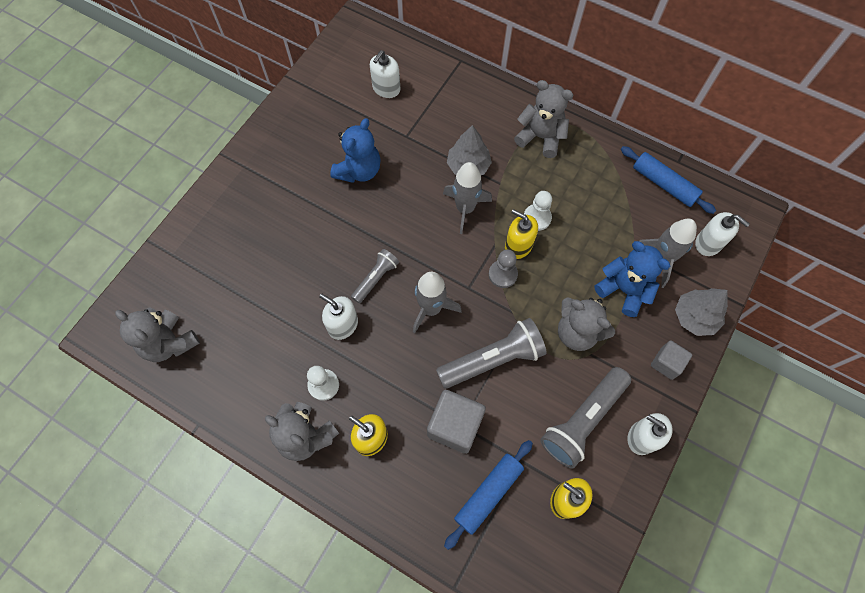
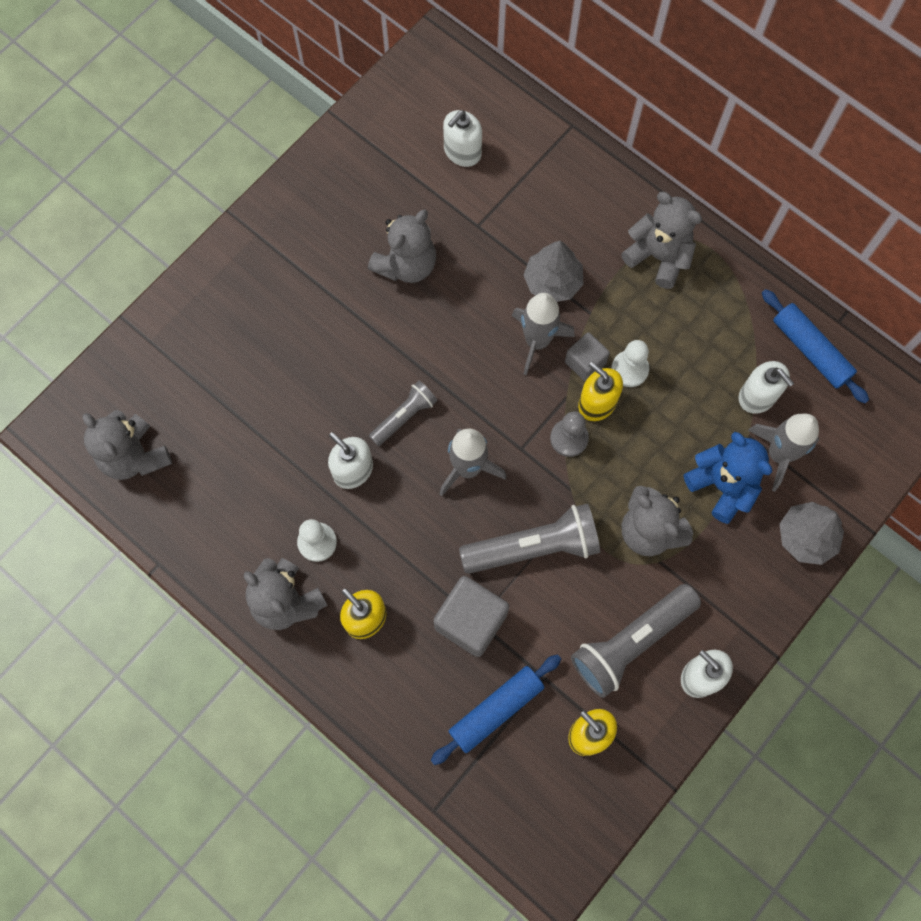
camera: 10 degrees right, 5 degrees up
blue teddy bear [330,118,381,183] -> grey teddy bear [368,210,436,283]
grey cube [651,340,692,380] -> grey cube moved to [565,332,610,382]
white soap dispenser [695,212,750,256] -> white soap dispenser moved to [739,361,794,414]

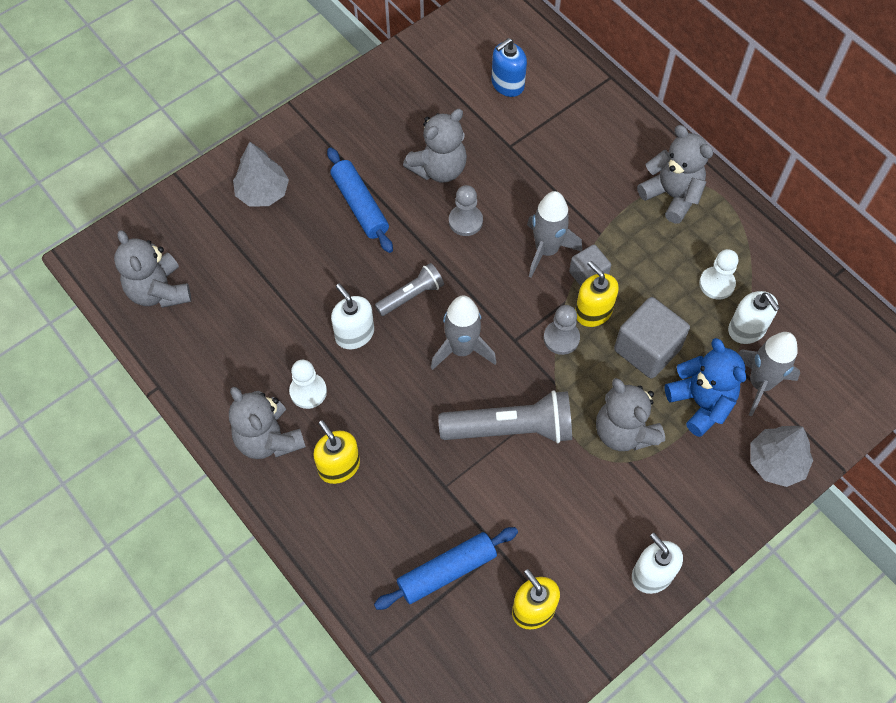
camera: 10 degrees right, 10 degrees down
grey cube [433,576,509,657] -> grey cube moved to [614,297,690,379]
white soap dispenser [443,110,482,167] -> blue soap dispenser [491,38,527,97]
grey tree [524,241,584,302] -> grey tree moved to [233,142,289,206]
grey flashlight [571,584,701,698] -> none
white pawn [611,340,649,387] -> white pawn moved to [699,249,739,300]
blue rolling pin [762,289,869,404] -> blue rolling pin moved to [327,147,393,253]
none -> grey pawn [449,185,483,236]

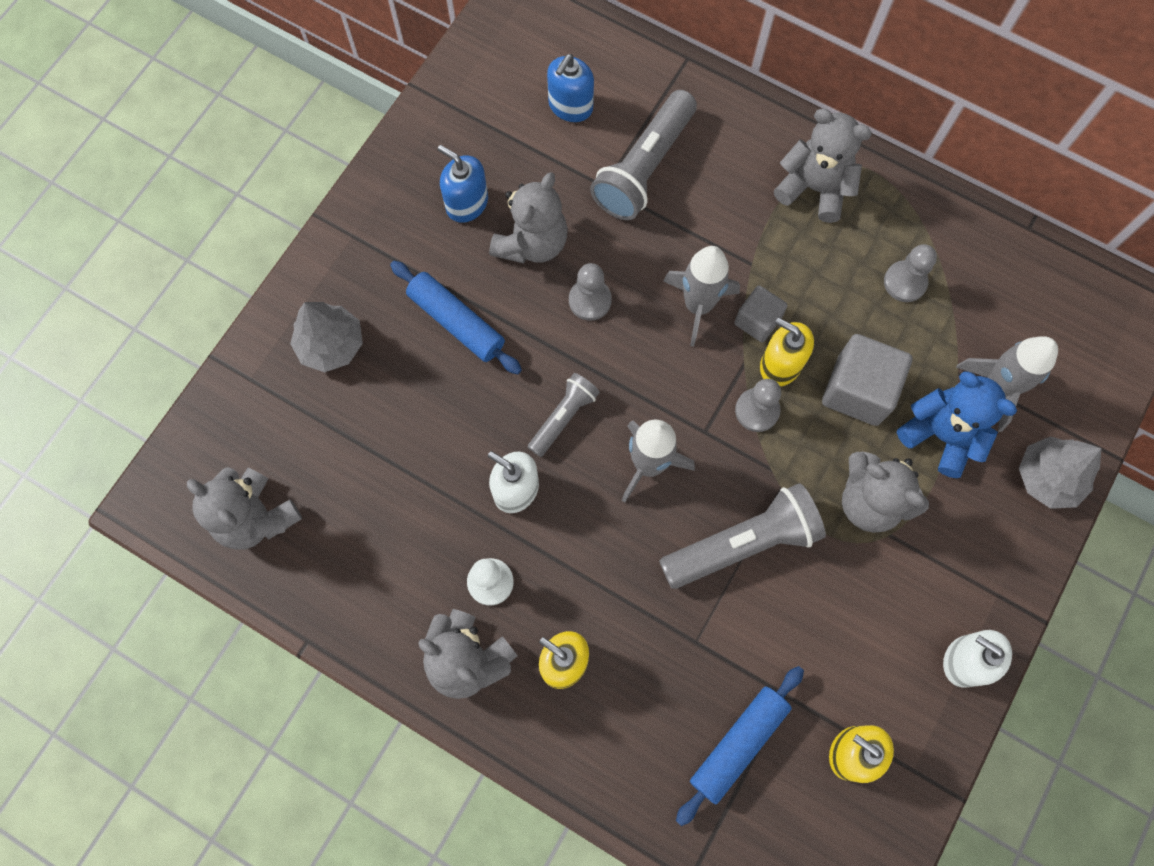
camera: 20 degrees left, 10 degrees up
white pawn [699,249,739,300] -> grey pawn [884,244,937,302]
white soap dispenser [728,291,780,344] -> none
none -> blue soap dispenser [438,145,488,223]
none -> grey flashlight [590,90,697,220]

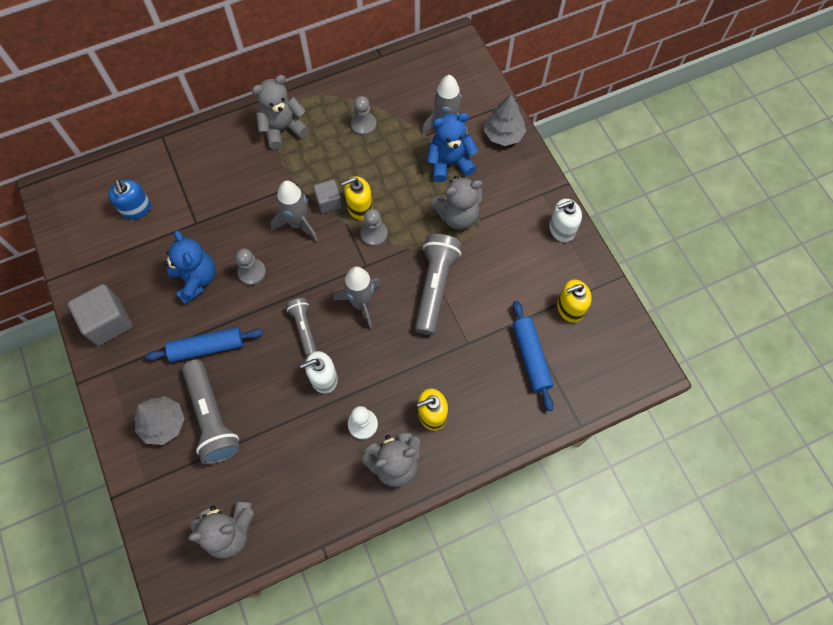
camera: 55 degrees left, 5 degrees down
blue soap dispenser [438,145,488,223] -> none
grey teddy bear [489,172,568,264] -> blue teddy bear [164,230,216,304]
grey flashlight [590,90,697,220] -> grey flashlight moved to [182,360,241,465]
grey cube [822,334,913,426] -> grey cube moved to [68,284,133,346]

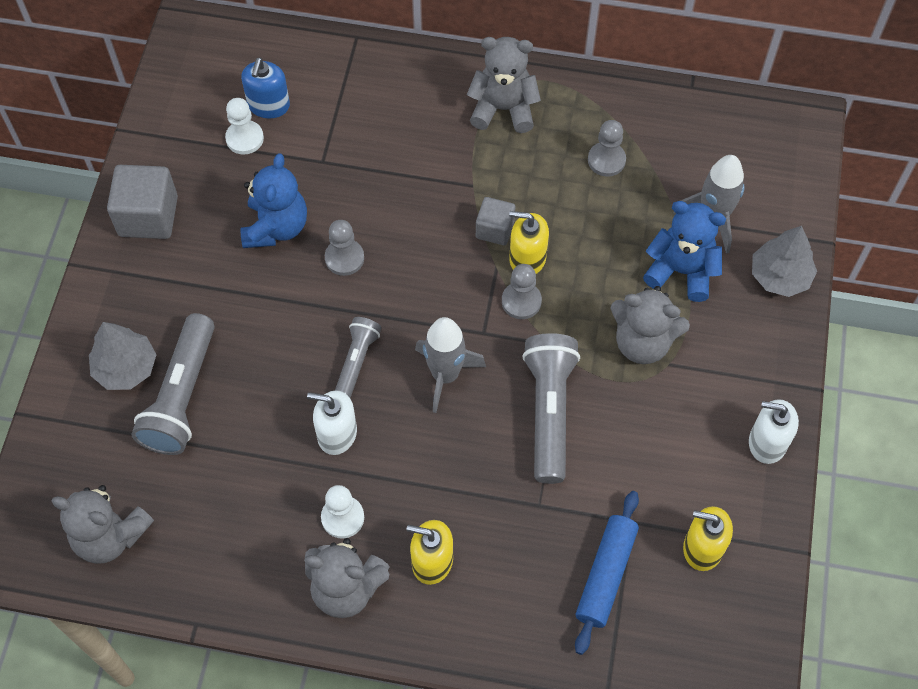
camera: 35 degrees right, 5 degrees down
blue rolling pin [145,327,263,362] -> none
grey rocket [270,181,318,241] -> none
grey flashlight [415,234,462,335] -> grey flashlight turned 45 degrees counterclockwise [522,333,580,484]
none -> white pawn [225,98,264,155]

